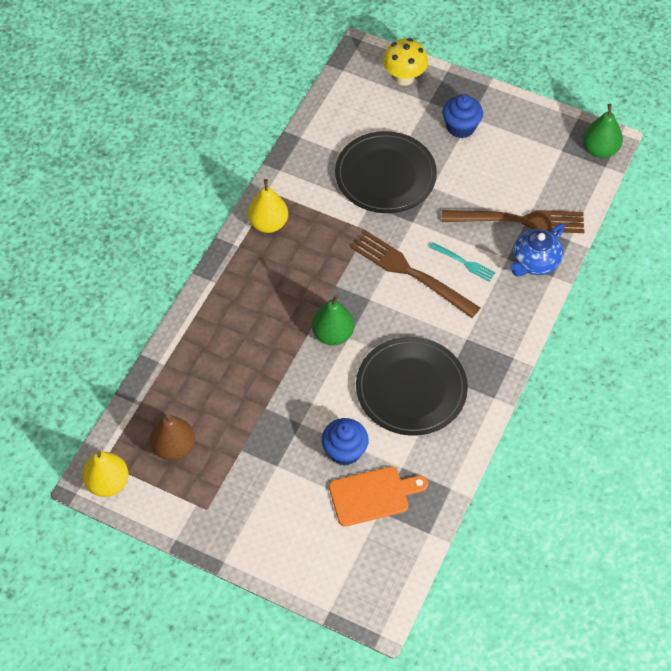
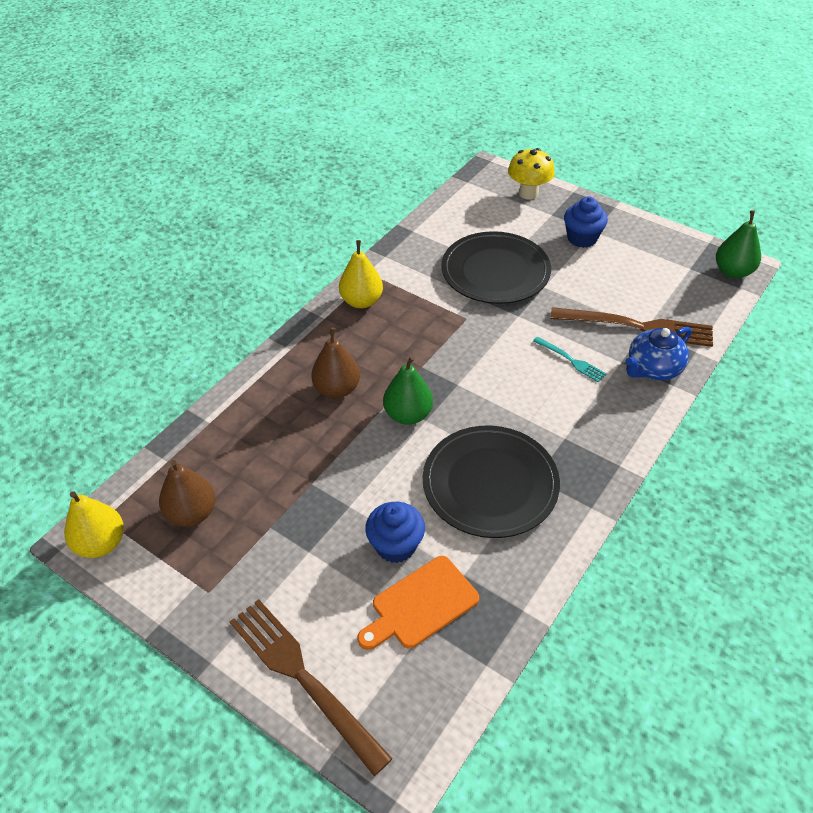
camera: 10 degrees right, 10 degrees down
orange cutting board [329,467,428,527] -> orange cutting board turned 150 degrees clockwise [358,556,479,650]
brown fork [351,231,481,318] -> brown fork moved to [230,599,393,776]
none -> brown pear [311,327,360,398]

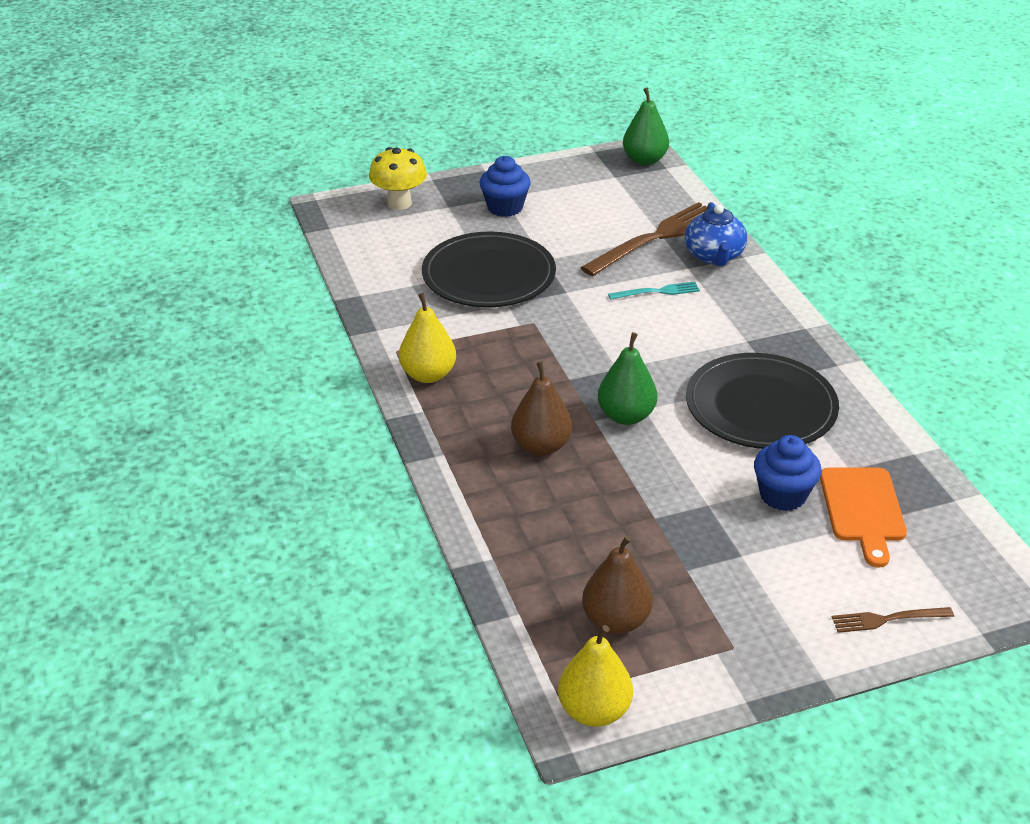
camera: 55 degrees left, 10 degrees down
brown fork [230,599,393,776] -> brown fork [832,607,954,633], size x0.49

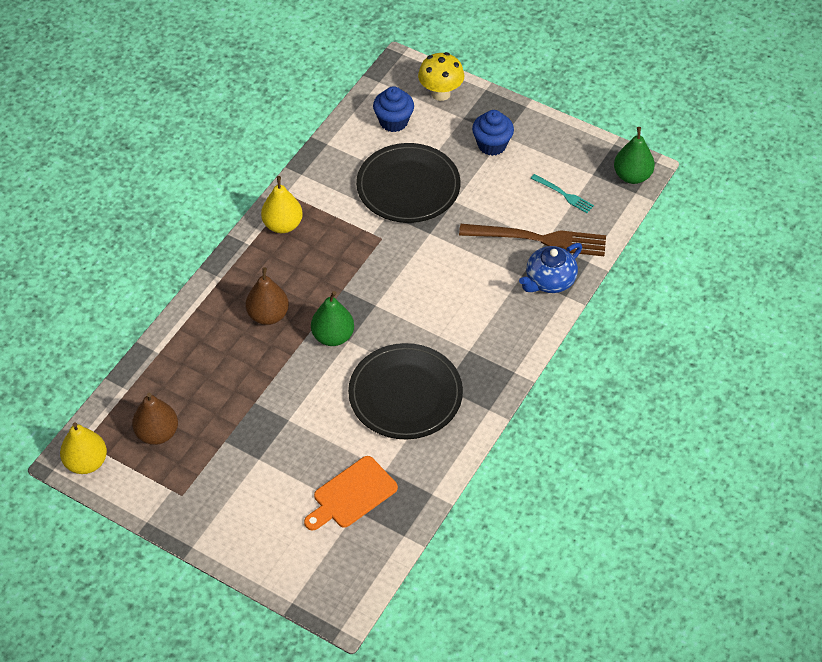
camera: 50 degrees right, 15 degrees up
turquoise fork [608,281,700,300] -> turquoise fork moved to [531,174,594,213]
blue cupcake [754,435,821,511] -> blue cupcake moved to [373,86,414,132]
brown fork [832,607,954,633] -> none

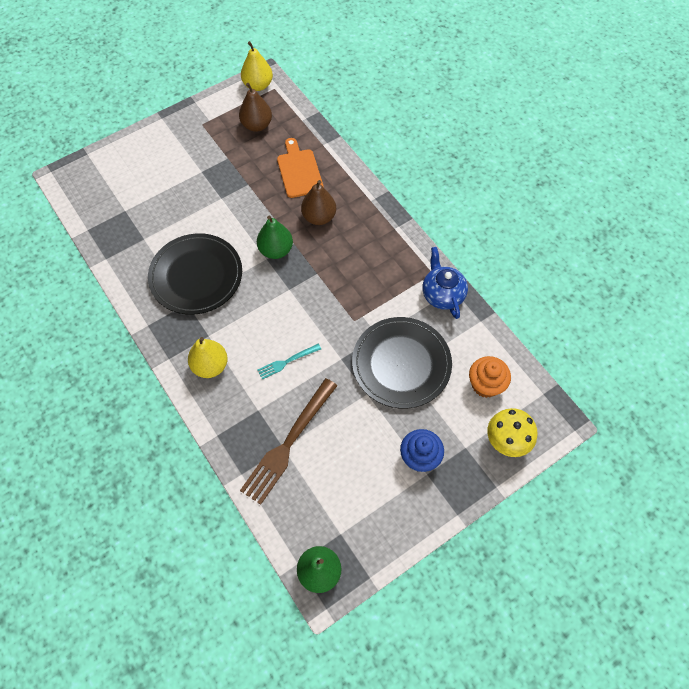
camera: 115 degrees right, 10 degrees up
yellow pear [261,176,303,233] -> yellow pear moved to [188,337,228,378]
orange cutting board [304,456,398,530] -> orange cutting board moved to [277,138,324,198]
blue cupcake [373,86,414,132] -> orange cupcake [469,356,511,398]
blue teapot [519,243,582,293] -> blue teapot moved to [422,247,468,319]
turquoise fork [531,174,594,213] -> turquoise fork moved to [258,344,321,379]

